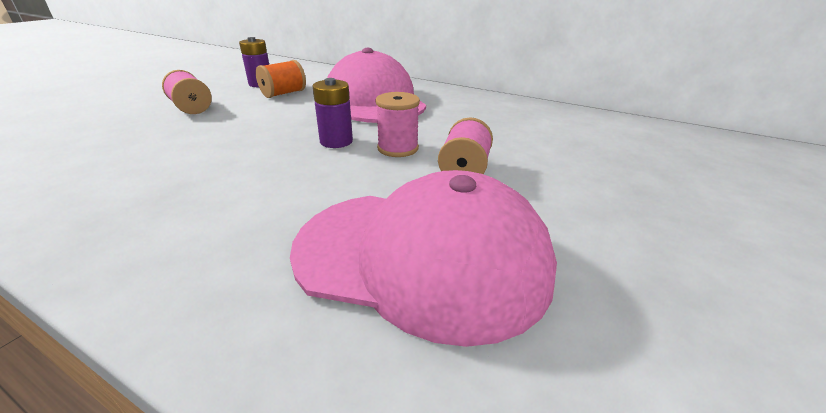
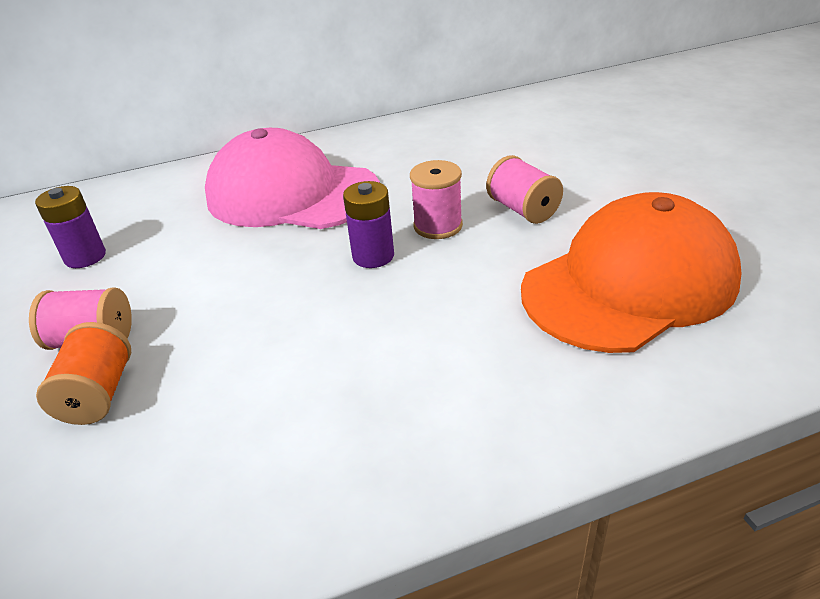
camera: 45 degrees left, 5 degrees up
orange spool [256,60,306,98] -> orange spool moved to [36,322,131,425]
pink cap [290,170,557,347] -> orange cap [521,192,741,353]

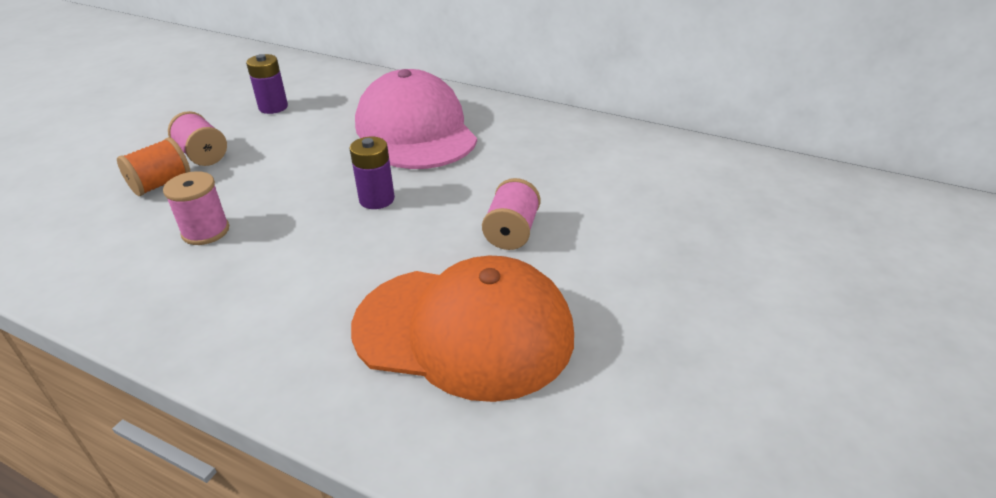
camera: 45 degrees right, 0 degrees up
pink spool [410,160,463,239] -> pink spool moved to [163,171,229,245]

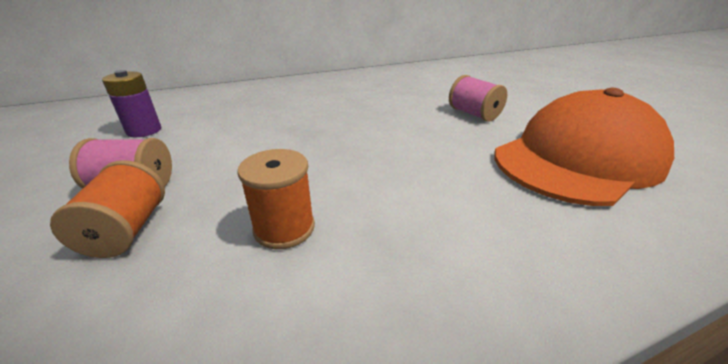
camera: 50 degrees left, 5 degrees down
pink spool [163,171,229,245] -> orange spool [237,149,315,249]
purple battery [350,137,395,209] -> none
pink cap [355,69,477,169] -> none

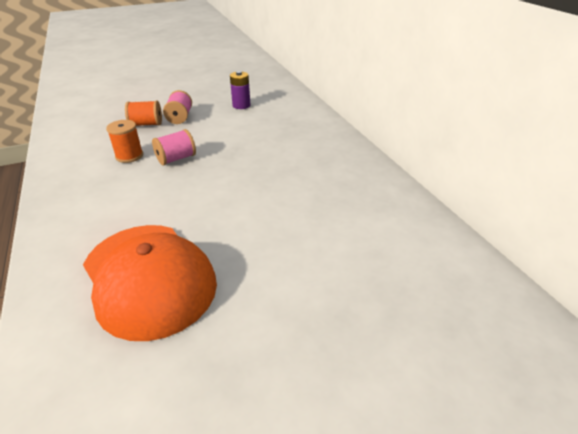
camera: 90 degrees right, 5 degrees up
pink spool [449,75,507,122] -> pink spool moved to [152,129,196,166]

